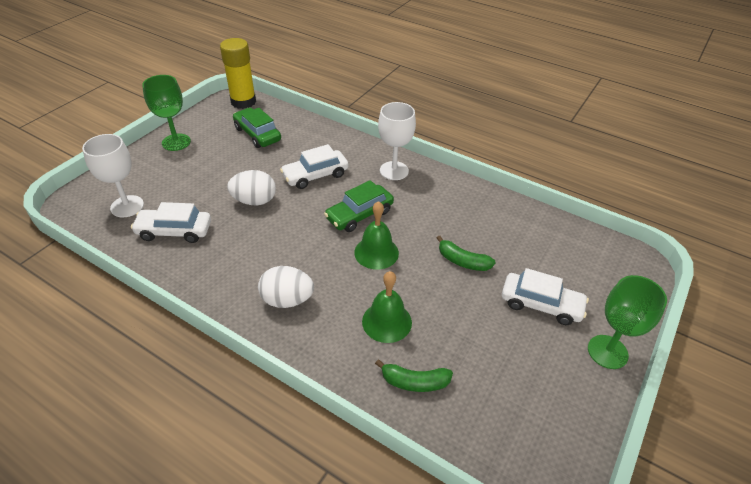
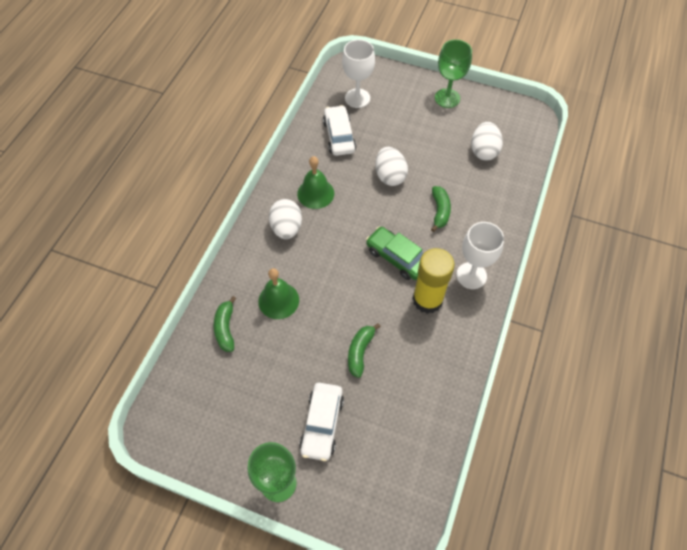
camera: 80 degrees right, 15 degrees up
yellow glue stick [220,38,256,109] -> yellow glue stick moved to [412,248,455,314]
green car [233,108,281,148] -> white egg [471,122,503,160]
white car [280,144,349,189] -> green banana [431,186,451,232]
green bell [354,201,399,270] -> green bell moved to [297,156,334,209]

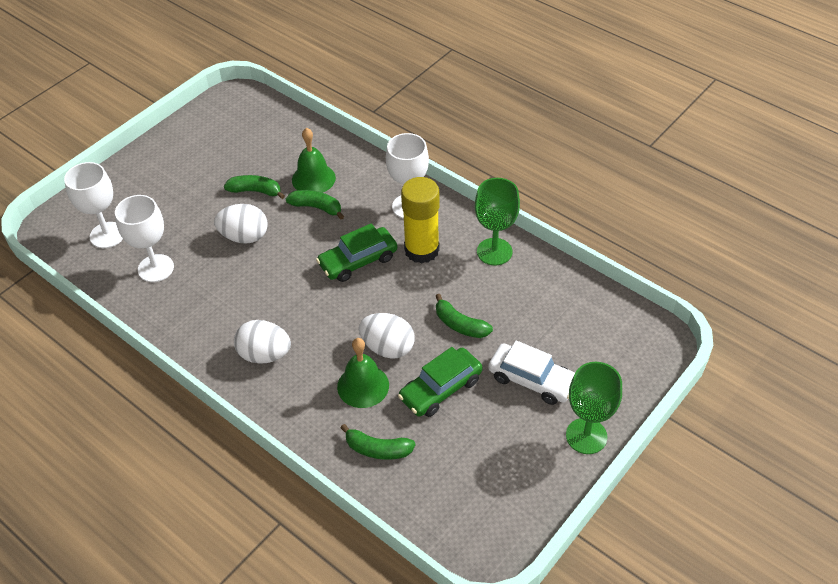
camera: 70 degrees left, 10 degrees down
green bell [297,156,334,209] -> green bell moved to [292,128,336,193]
white car [323,105,356,156] -> white goblet [115,195,174,282]
green goblet [435,39,472,108] -> green goblet moved to [475,178,520,265]
white egg [471,122,503,160] -> white egg moved to [359,313,415,359]
none -> green banana [224,175,285,199]
none -> green car [398,347,483,417]

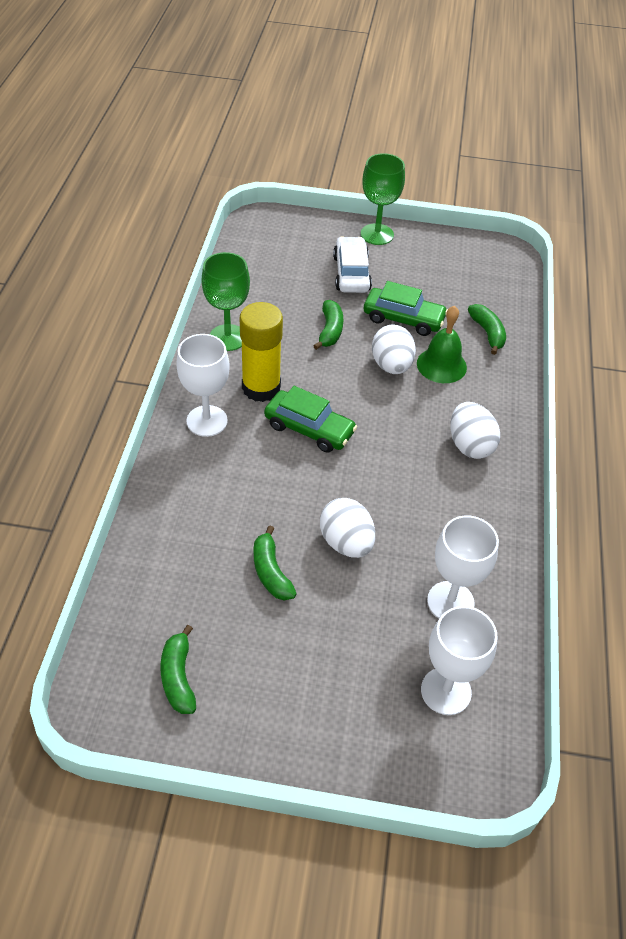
camera: 125 degrees left, 0 degrees up
green banana [286,190,344,219] -> green banana moved to [160,625,196,714]
green bell [292,128,336,193] -> none

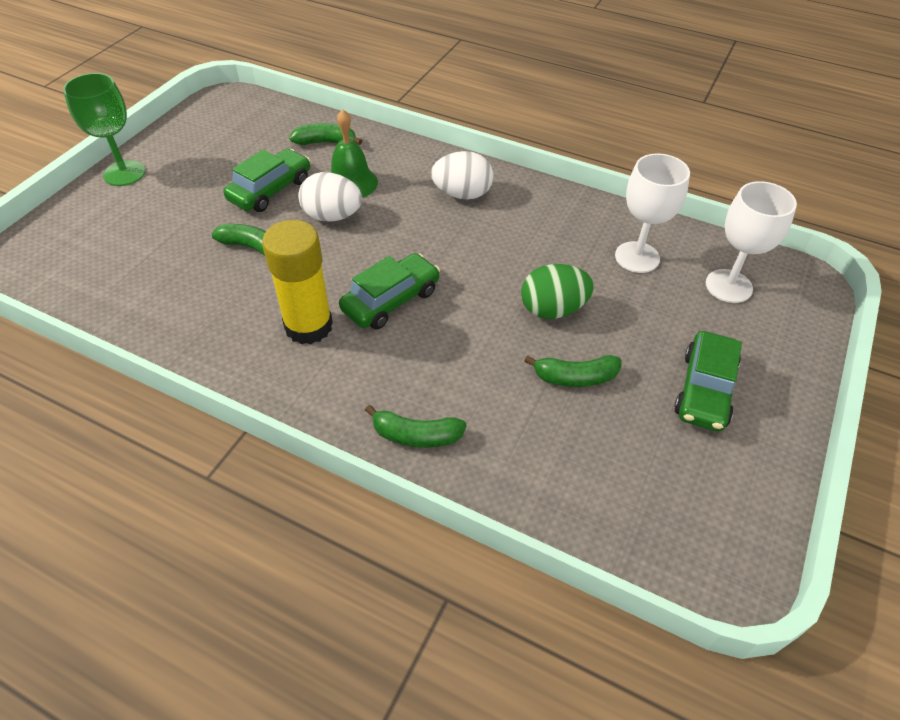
camera: 70 degrees left, 0 degrees up
green banana [160,625,196,714] -> green banana moved to [365,405,467,448]
white goblet [176,334,230,437] -> none
green goblet [201,252,250,351] -> none
white egg [320,498,375,558] -> green egg [521,264,594,319]
white car [333,236,372,293] -> none
none -> green car [674,331,742,431]

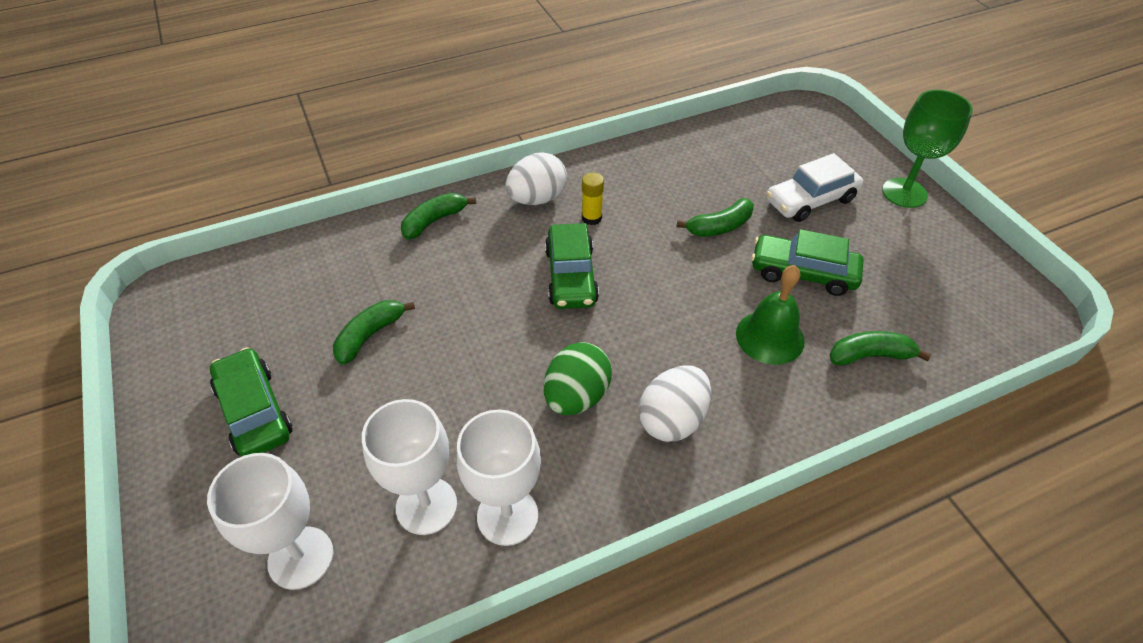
camera: 130 degrees right, 0 degrees up
green car [224,149,310,212] -> green car turned 120 degrees clockwise [751,229,863,296]
yellow glue stick [262,220,333,344] -> yellow glue stick [582,173,604,225], size x0.46
green banana [289,123,362,145] -> green banana turned 135 degrees counterclockwise [829,331,931,366]
white egg [298,172,362,222] -> white egg moved to [506,152,567,205]
green egg [521,264,594,319] -> green egg moved to [544,342,612,415]
none -> white goblet [456,409,541,546]
none -> white car [766,153,863,222]

